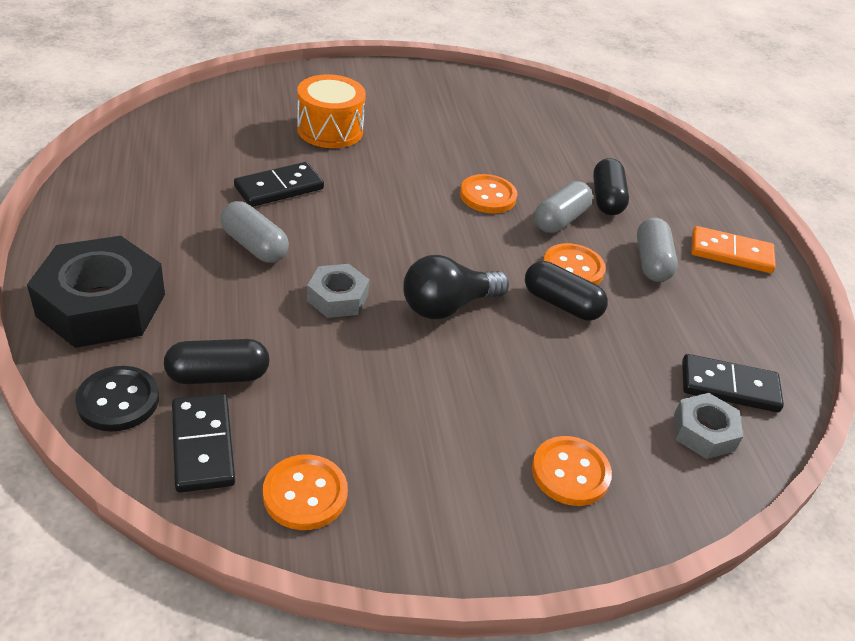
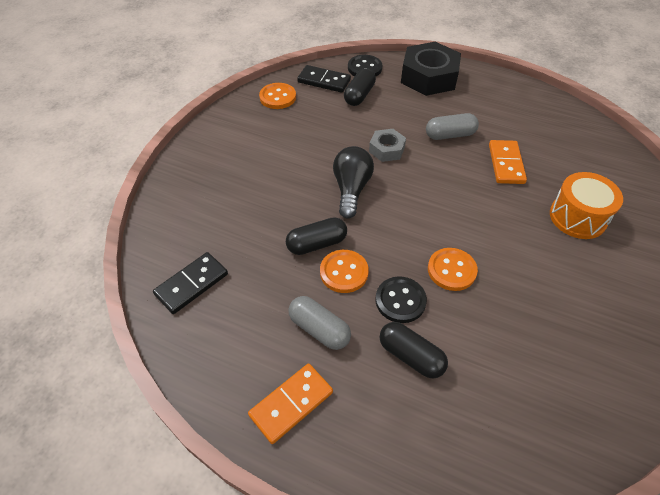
camera: 130 degrees right, 10 degrees up
black domino [234,162,324,207] -> orange domino [489,140,527,184]
orange button [532,436,612,506] -> none
grey capsule [534,181,593,233] -> black button [375,276,427,323]
grey nut [674,393,743,459] -> none

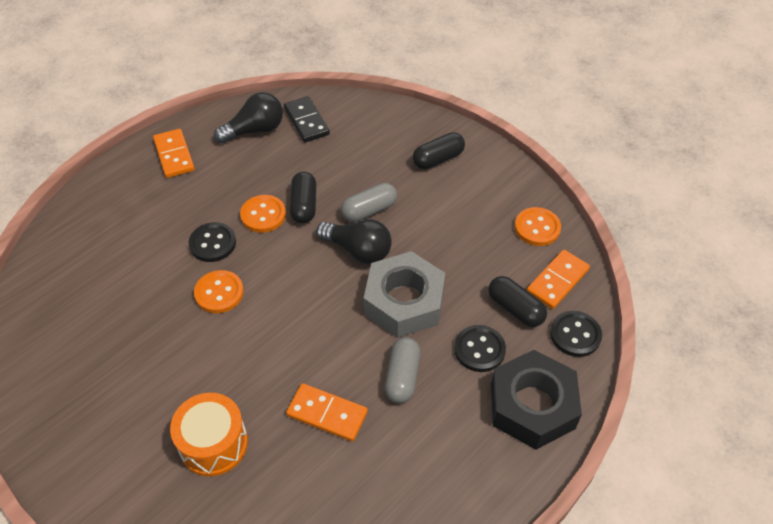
camera: 110 degrees right, 0 degrees up
grey capsule [288,296,351,350] -> grey capsule moved to [341,183,397,222]
black domino [297,65,351,93] -> orange domino [527,250,590,309]
grey nut [369,129,406,162] -> grey nut [364,251,445,338], size x1.90
black capsule [380,322,448,378] -> black capsule moved to [413,132,465,169]
none -> black light bulb [214,92,283,144]
none -> black button [454,325,506,372]

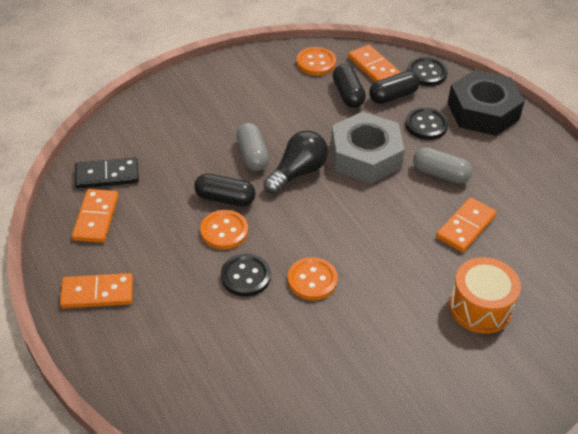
camera: 75 degrees left, 5 degrees down
black light bulb [214,92,283,144] -> orange domino [72,189,119,243]
black capsule [413,132,465,169] -> black capsule moved to [332,64,366,108]

